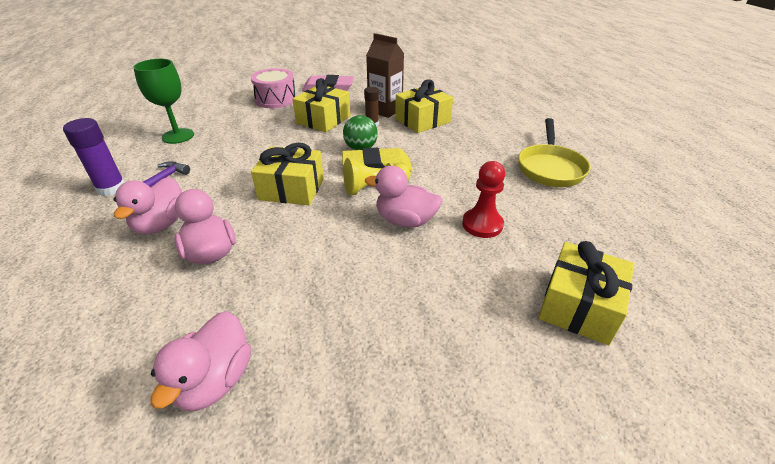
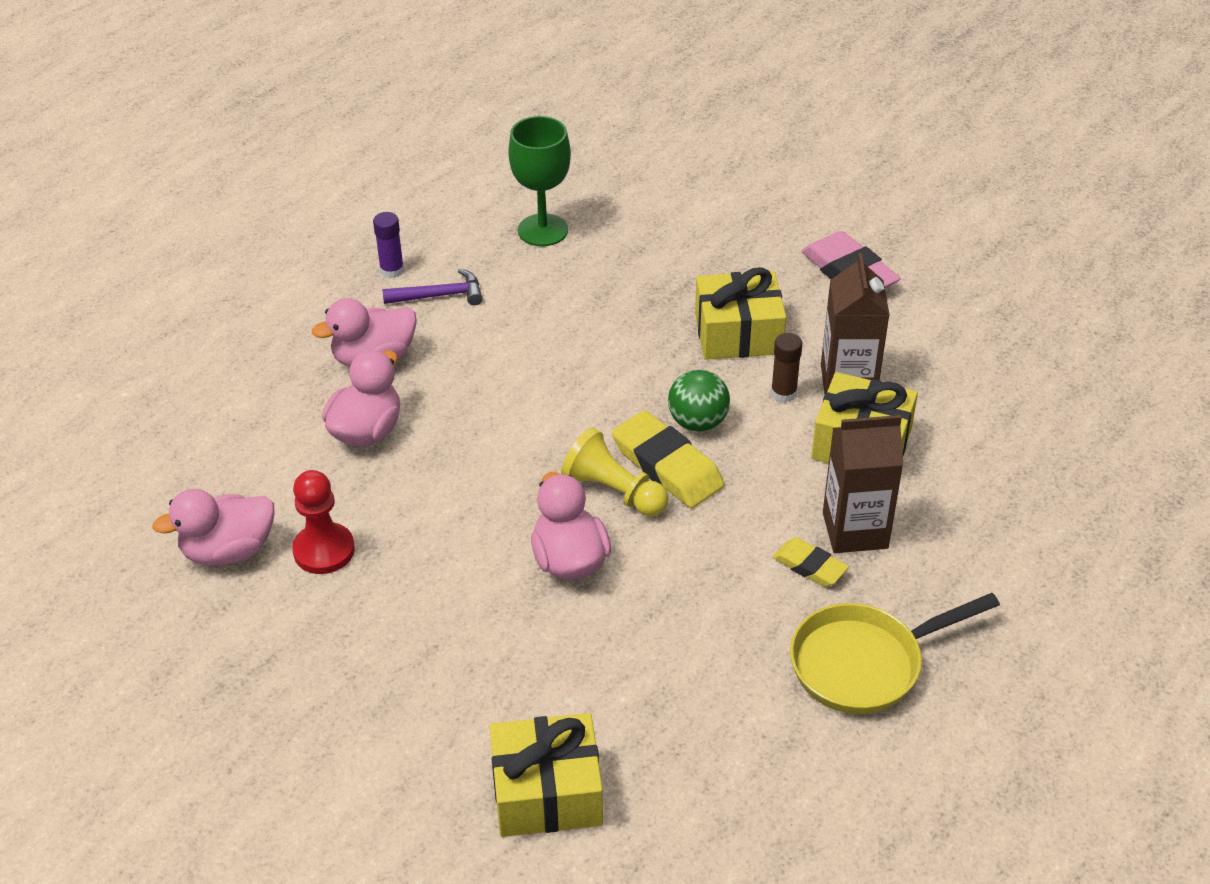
camera: 55 degrees right, 5 degrees up
purple glue stick [63,118,125,197] -> purple glue stick [373,212,404,278], size x0.65
pink drum [251,68,296,108] -> none
yellow gift [251,143,324,205] -> none
red pawn [462,161,505,238] -> red pawn moved to [292,470,355,574]
none -> yellow eraser [773,537,849,587]
none -> brown carton [823,415,903,553]

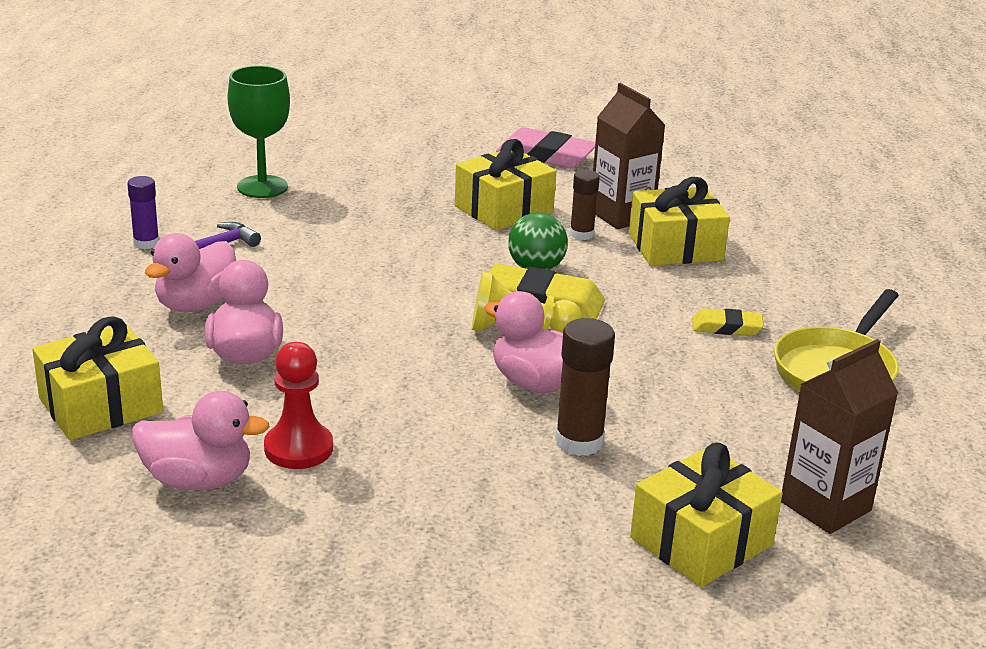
camera: 35 degrees left, 15 degrees down
pink duck [152,489,274,566] -> pink duck turned 120 degrees counterclockwise [132,391,270,490]
brown carton [823,415,903,553] -> brown carton moved to [781,339,898,534]
none -> yellow gift [32,316,163,440]
none -> brown glue stick [555,318,615,456]

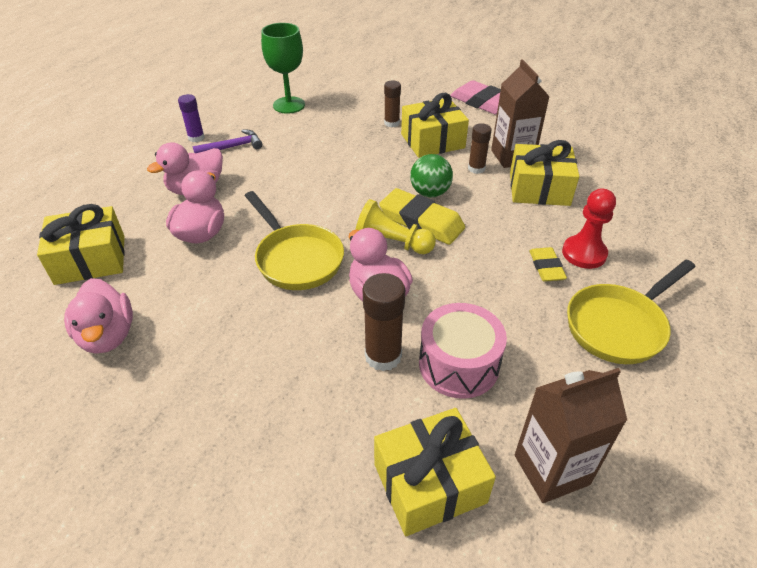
camera: 20 degrees right, 15 degrees up
pink duck [132,391,270,490] -> pink duck turned 45 degrees clockwise [64,278,133,354]
red pawn [264,342,333,469] -> red pawn moved to [562,188,616,269]
yellow eraser [692,308,764,336] -> yellow eraser turned 60 degrees clockwise [529,247,567,282]
none -> yellow pan [245,191,344,290]
none -> brown glue stick [384,81,401,127]
none -> pink drum [419,303,507,399]

